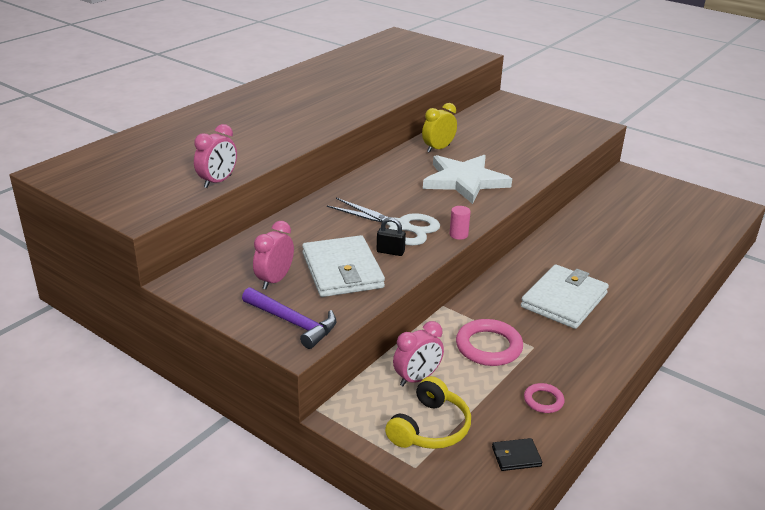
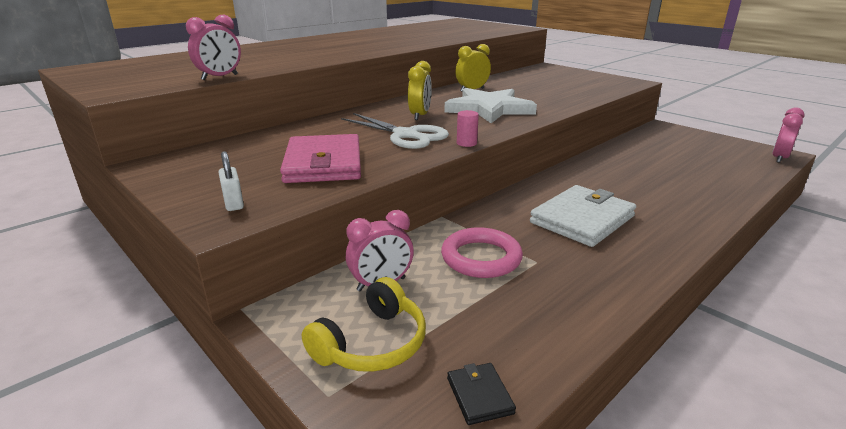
camera: 10 degrees right, 5 degrees down
purple hammer [242,287,336,349] -> white padlock [218,151,244,211]
pink clock [253,221,294,289] -> pink clock moved to [772,107,804,163]
white wallet [302,235,385,297] -> pink wallet [280,134,361,183]
black padlock [377,217,406,256] -> none
black wallet [492,438,542,471] -> black wallet turned 75 degrees clockwise [447,363,516,425]
pink ring [524,383,564,413] -> none
none -> yellow clock [408,61,432,120]

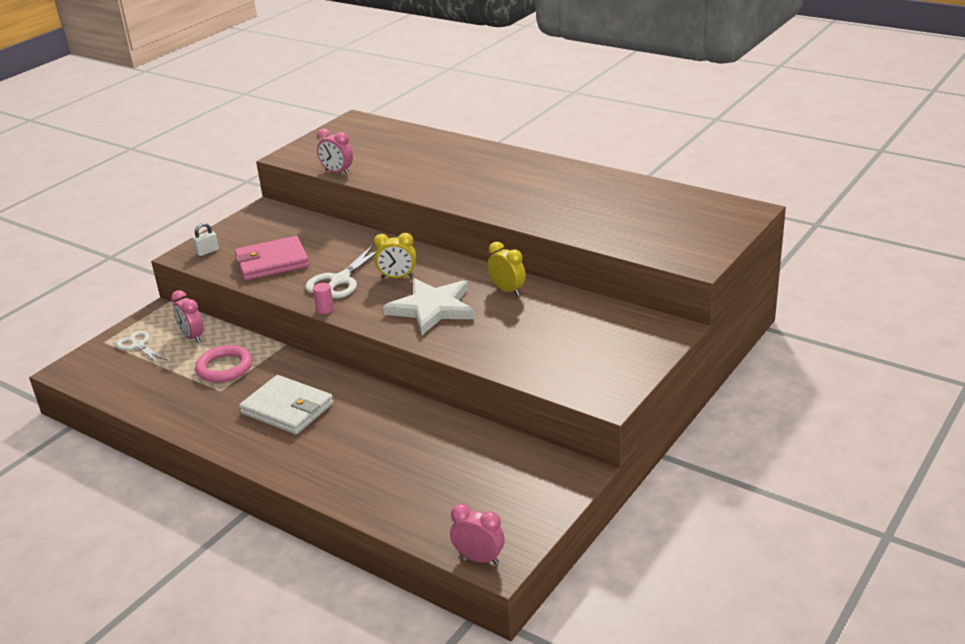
camera: 80 degrees right, 5 degrees up
yellow headphones [302,277,426,372] -> white scissors [116,331,168,363]
black wallet [447,363,516,425] -> none

